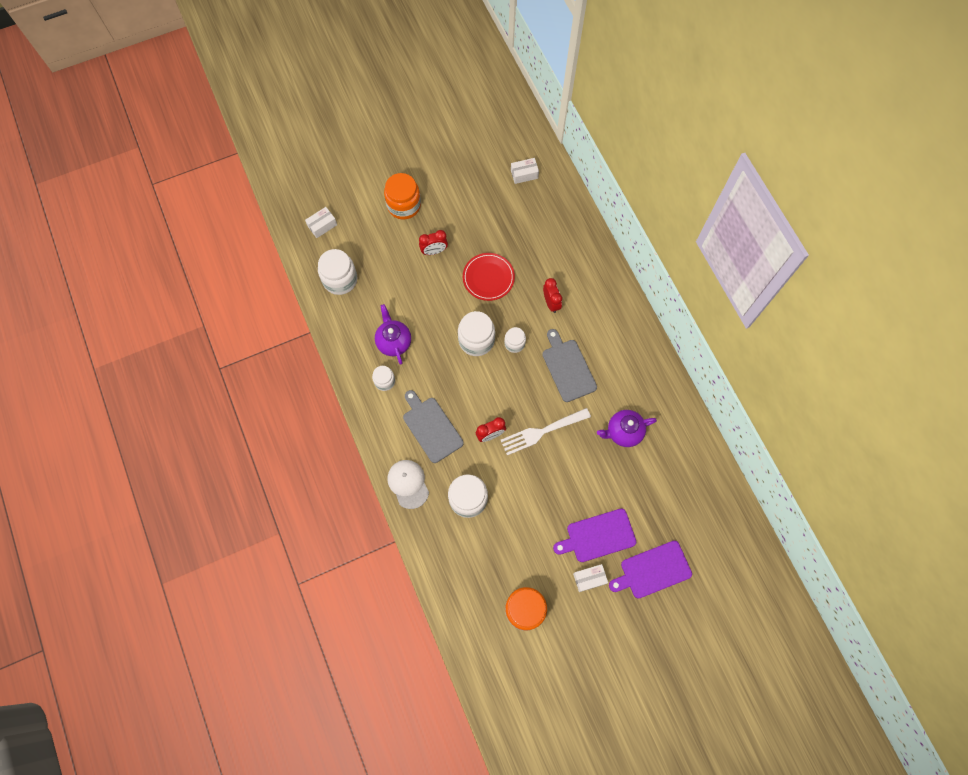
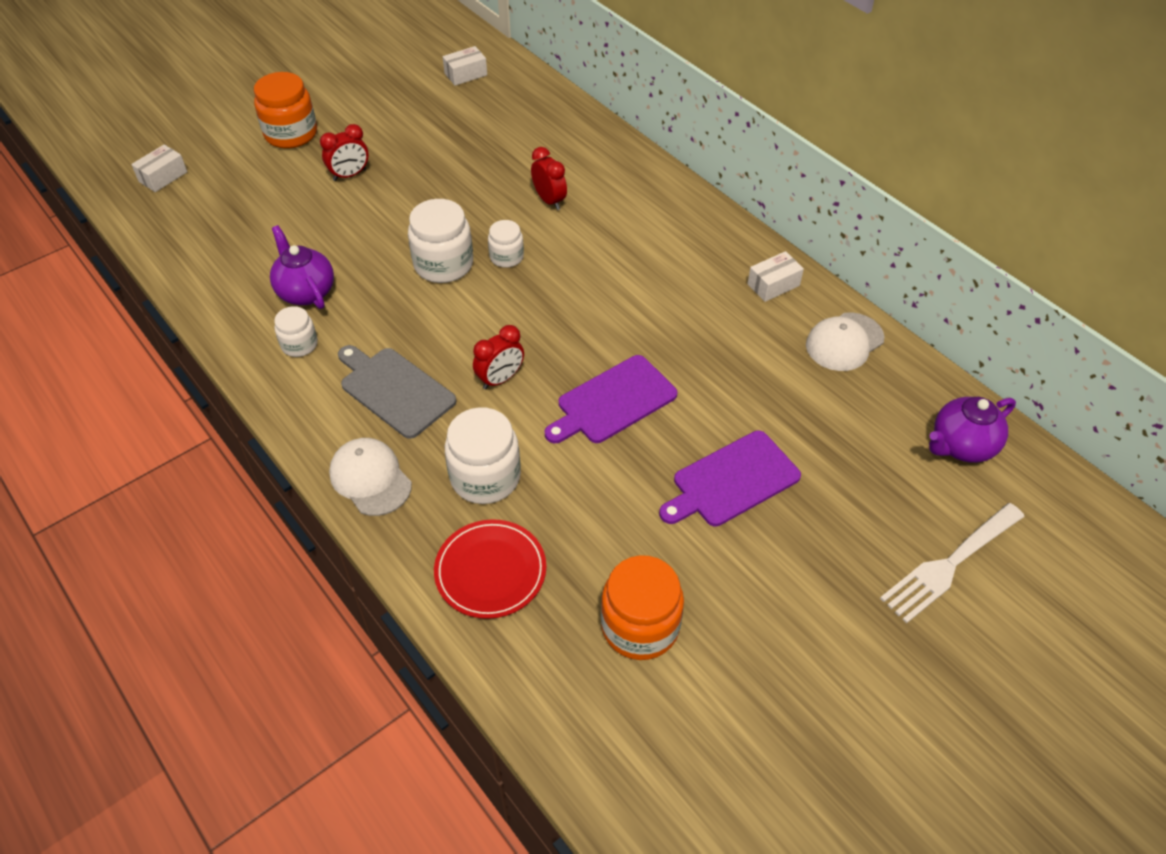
camera: 15 degrees left, 20 degrees down
white jar [318,249,357,295] -> none
red plate [463,253,515,301] -> red plate moved to [434,519,546,619]
white fork [501,408,591,455] -> white fork moved to [880,503,1025,624]
grey cutting board [542,329,597,402] -> none
white box [573,564,608,592] -> white box moved to [747,251,804,302]
purple teapot [597,410,657,447] -> purple teapot moved to [929,397,1016,463]
purple cutting board [609,541,692,599] -> purple cutting board moved to [545,355,677,443]
none -> white cap [806,312,885,371]

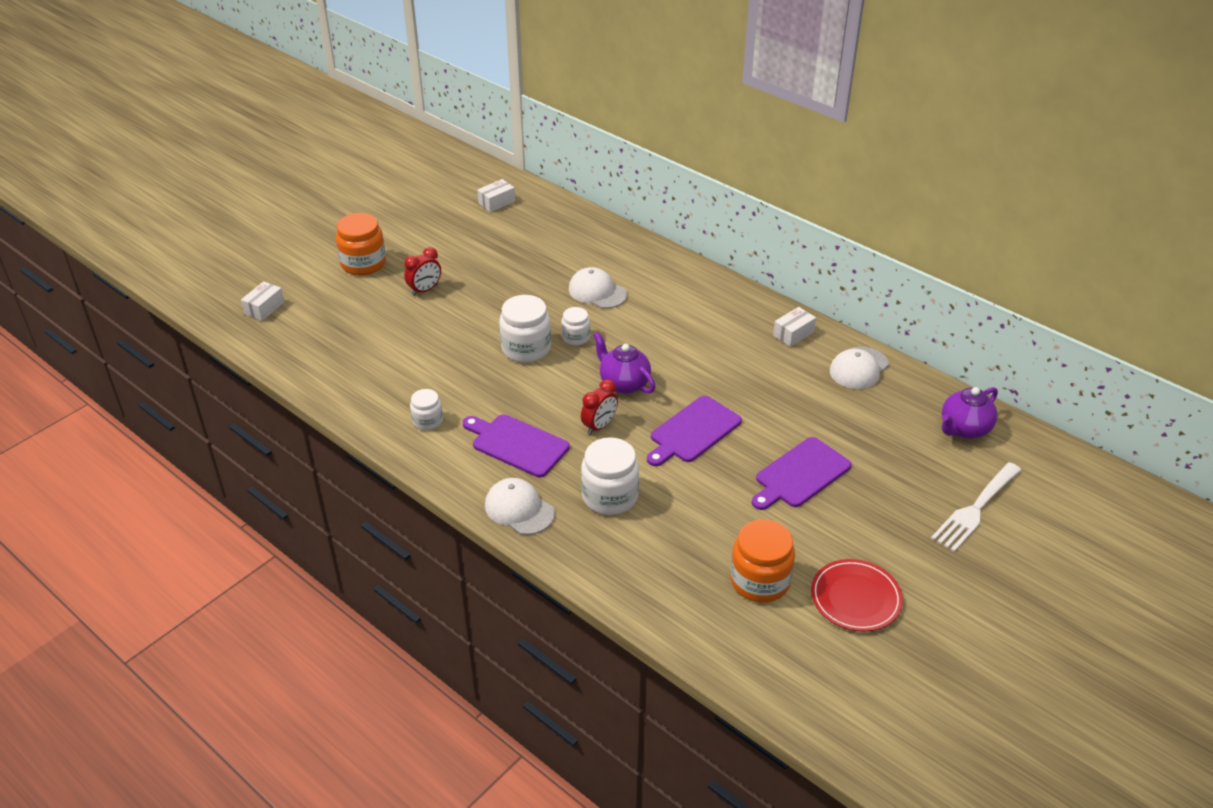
camera: 10 degrees left, 10 degrees down
purple teapot [270,225,334,309] -> purple teapot moved to [593,332,656,394]
grey cutting board [338,345,456,439] -> purple cutting board [463,414,570,477]
red plate [434,519,546,619] -> red plate moved to [811,559,903,632]
red clock [531,147,567,210] -> white cap [569,267,627,309]

